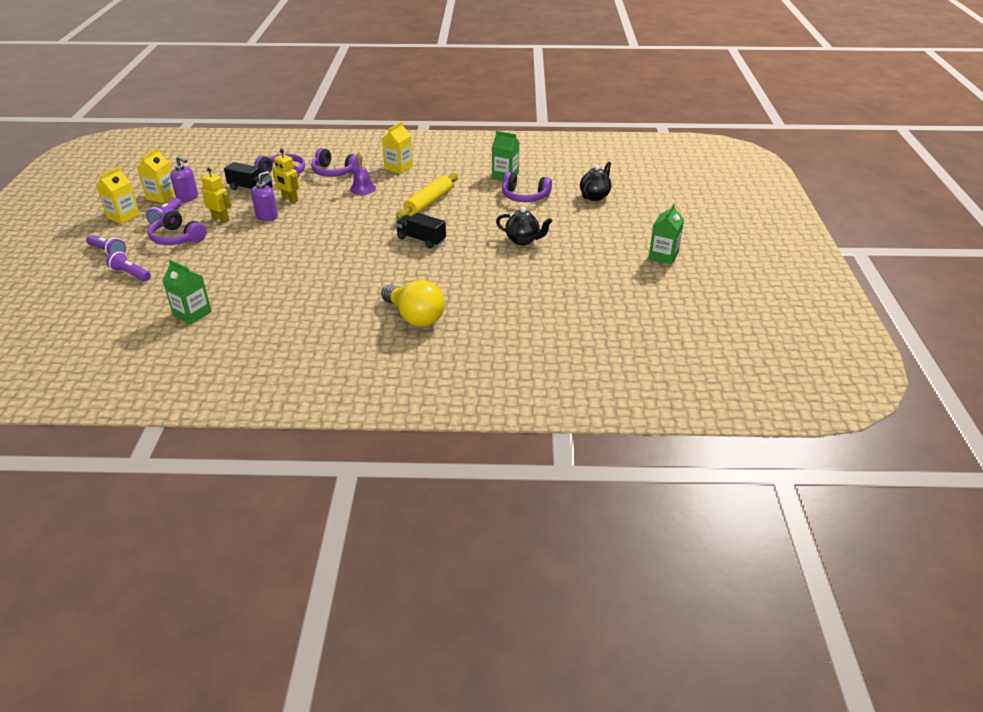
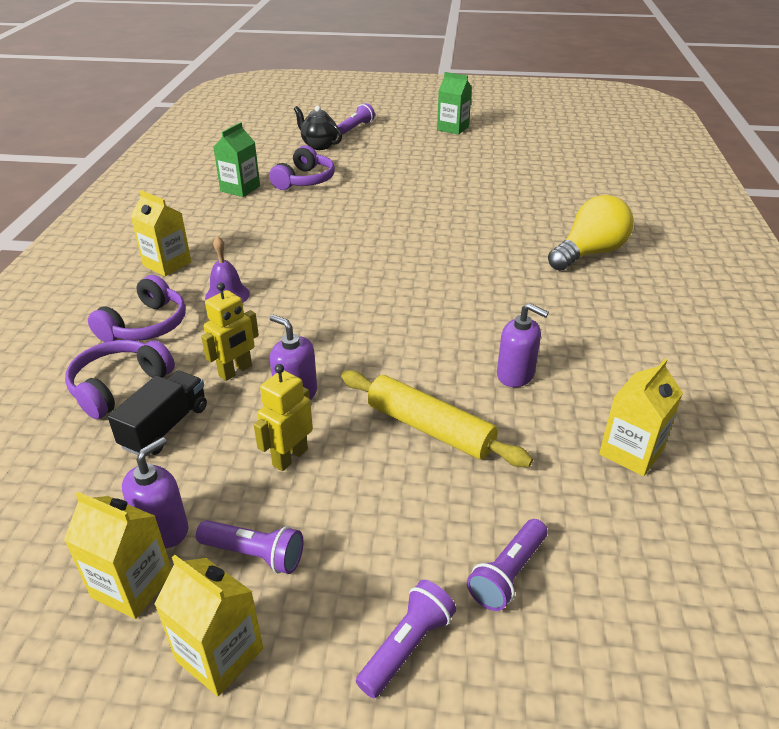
camera: 85 degrees left, 0 degrees up
purple headphones [148,209,206,245] -> none
green carton [162,260,212,325] -> yellow carton [599,359,683,476]
yellow rolling pin [396,173,458,220] -> yellow rolling pin moved to [341,370,533,467]
black truck [396,213,446,249] -> none
black teapot [496,207,552,245] -> none
none -> purple flashlight [337,103,375,135]
none -> purple soap dispenser [497,303,549,387]

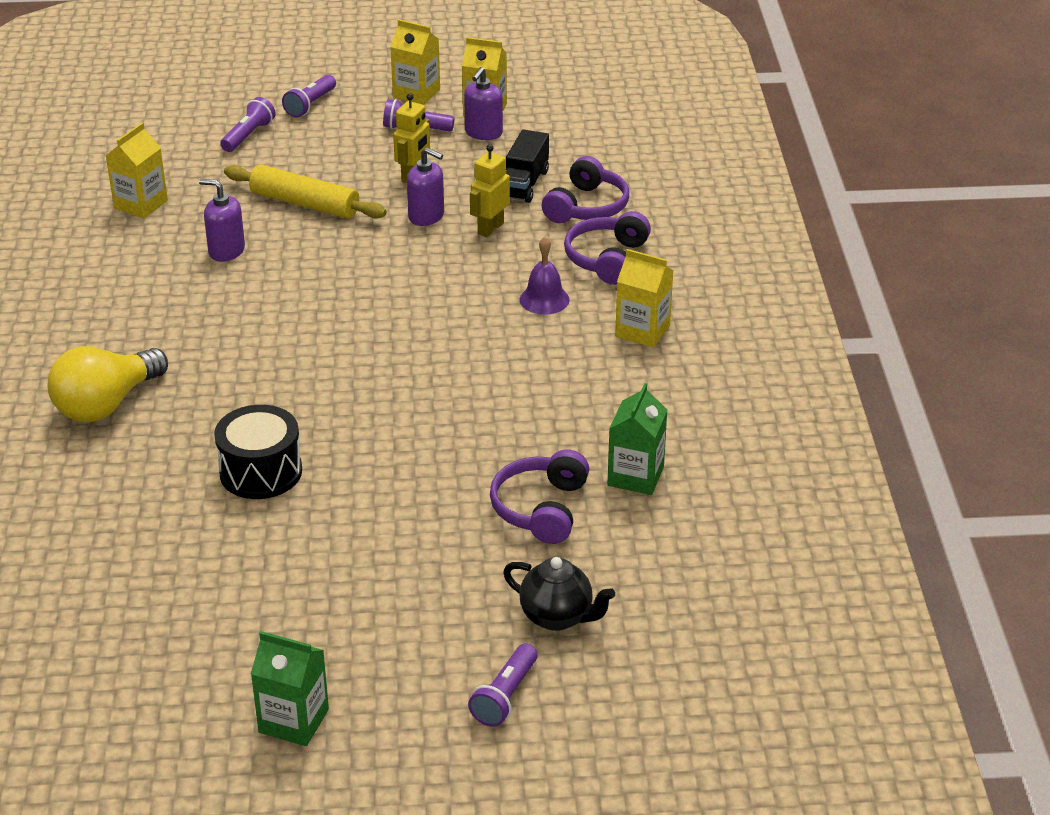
camera: 170 degrees right, 0 degrees up
none -> black drum [214,405,302,499]

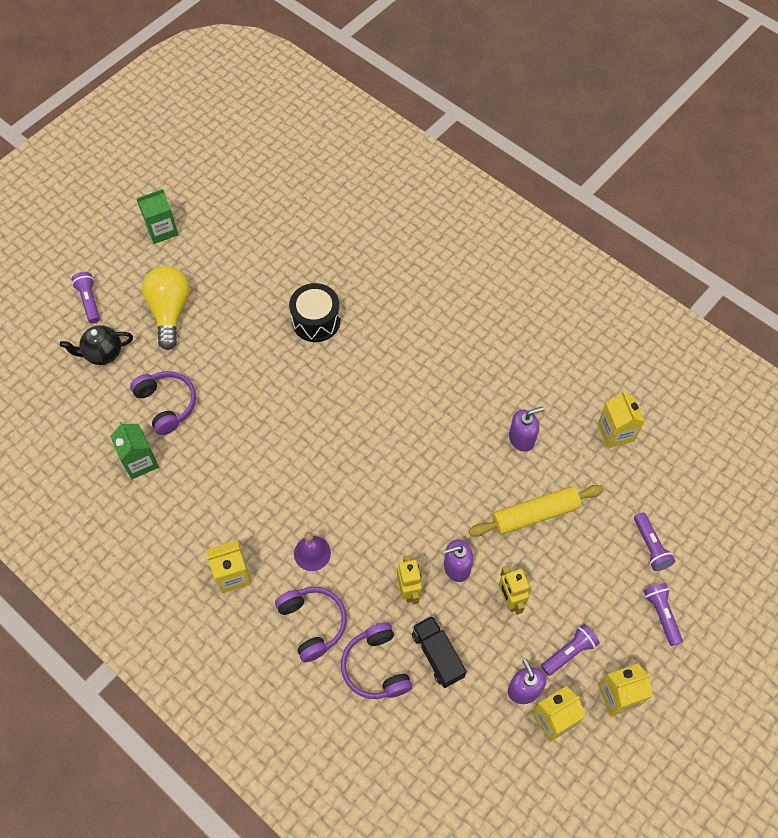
camera: 135 degrees right, 25 degrees up
yellow light bulb [48,346,168,422] -> yellow light bulb moved to [142,266,190,350]

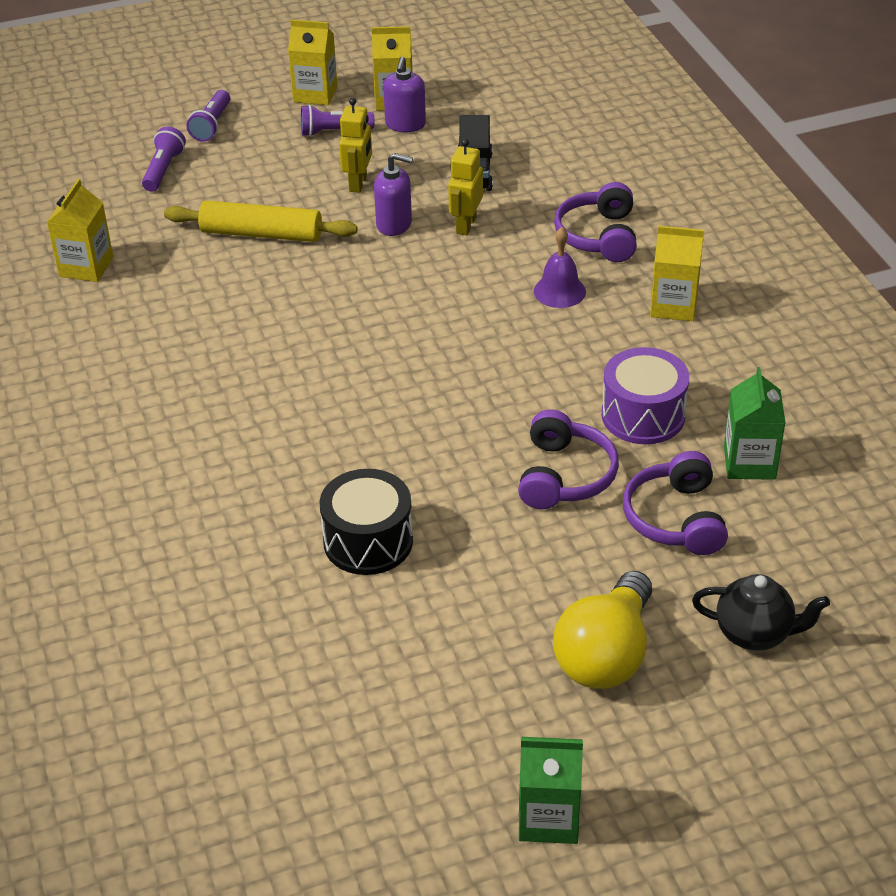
camera: 150 degrees left, 20 degrees down
purple flashlight [71,272,100,324] -> none
purple headphones [341,622,412,699] -> purple headphones moved to [518,410,619,509]
purple soap dispenser [509,407,544,452] -> none
none -> purple drum [602,347,689,444]

